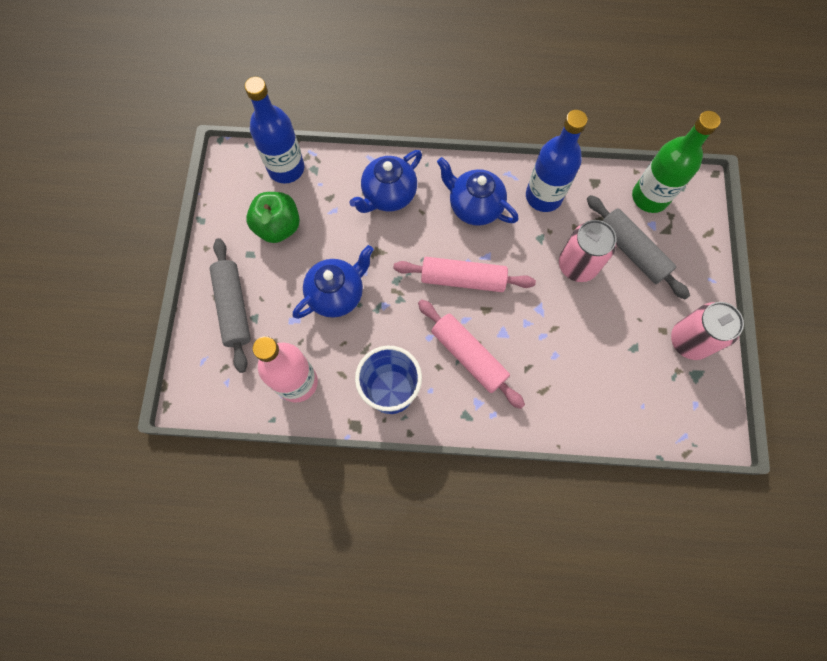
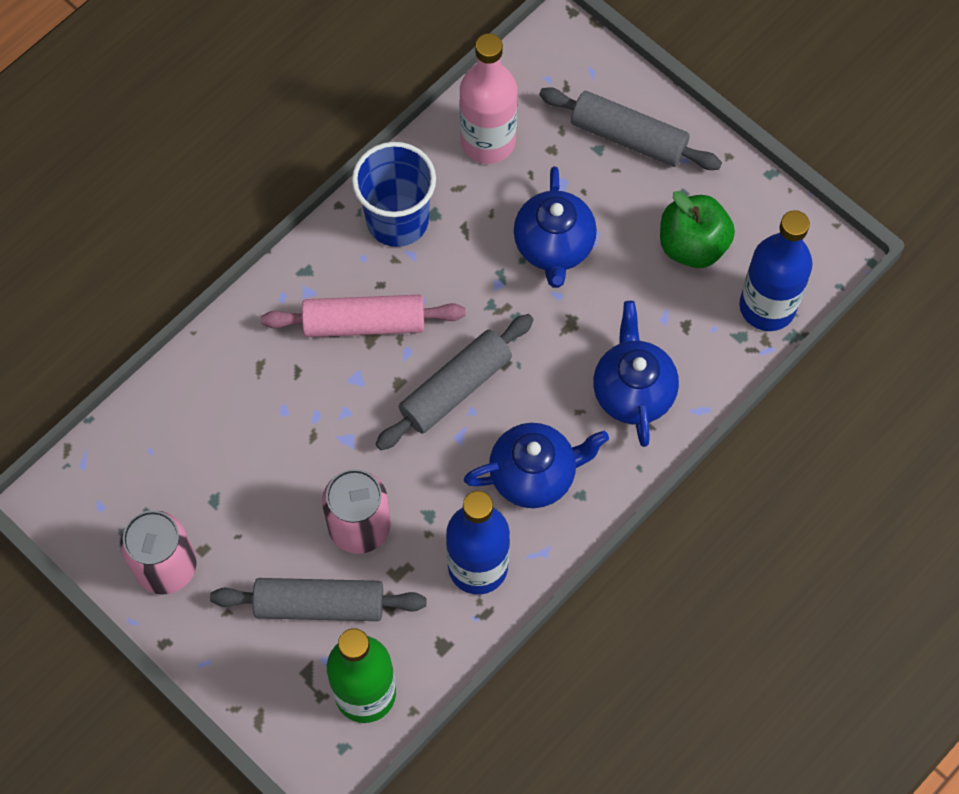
camera: 130 degrees right, 5 degrees down
pink rolling pin [393,257,536,292] -> grey rolling pin [376,314,534,450]

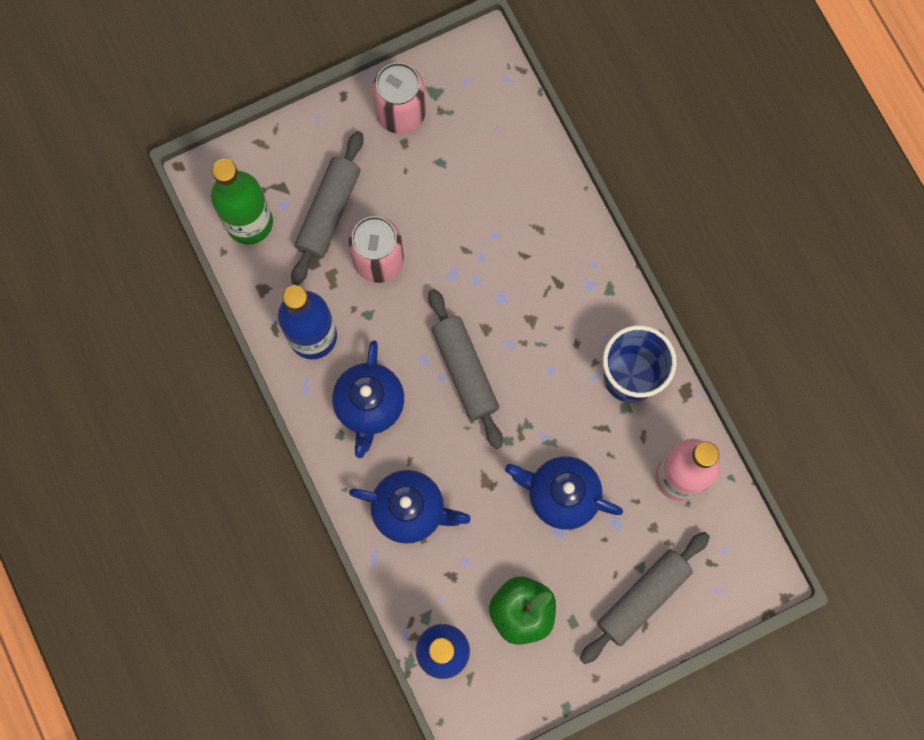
camera: 110 degrees right, 10 degrees up
pink rolling pin [261,295,466,337] -> none

